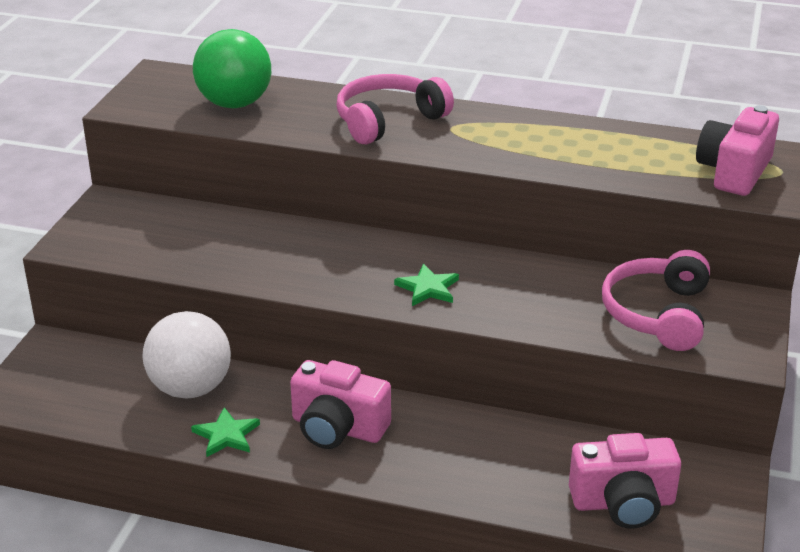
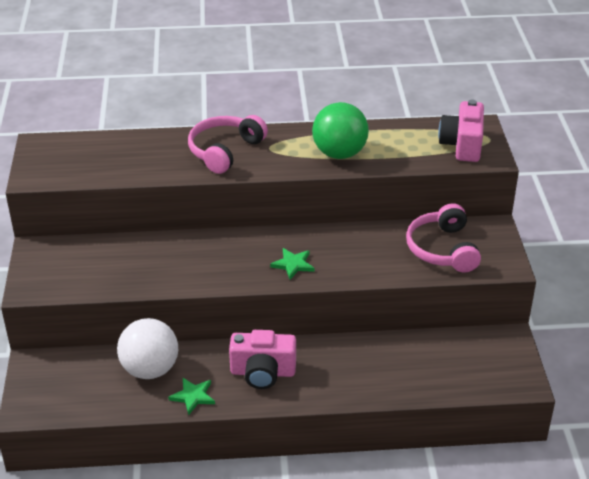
camera: 20 degrees left, 5 degrees up
green ball [193,29,271,108] -> green ball moved to [312,102,369,159]
pink camera [569,433,681,529] -> none

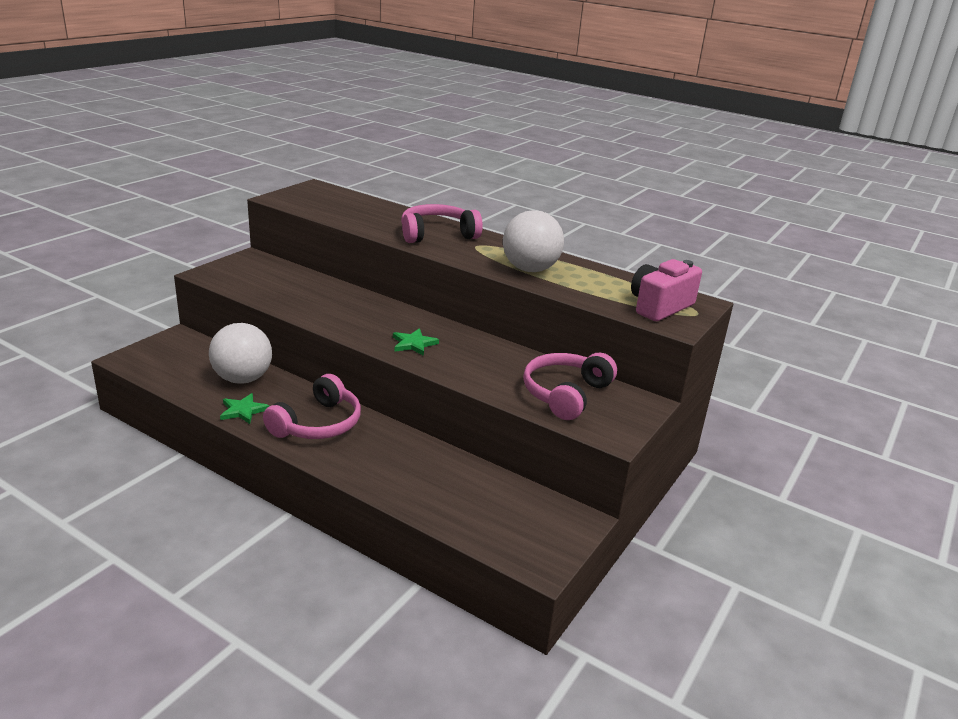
camera: 35 degrees right, 10 degrees down
pink camera [229,330,296,389] -> pink headphones [263,374,361,439]
green ball [312,102,369,159] -> white ball [503,210,564,272]

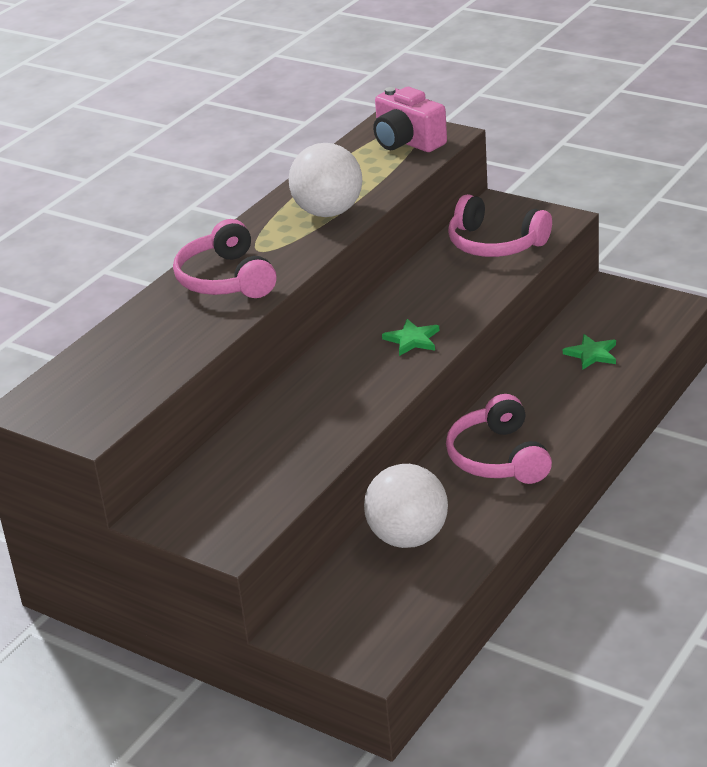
camera: 85 degrees left, 5 degrees up
green star [220,393,269,424] -> green star moved to [563,334,616,370]
pink headphones [263,374,361,439] -> pink headphones turned 135 degrees counterclockwise [446,394,552,484]

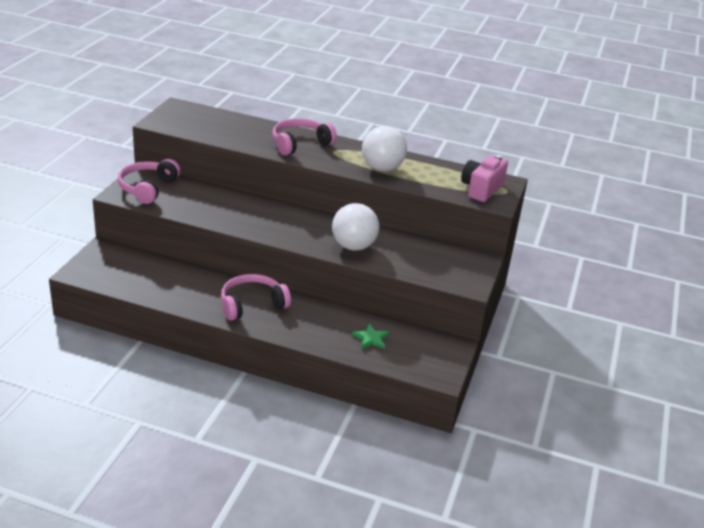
camera: 70 degrees right, 0 degrees up
white ball [364,464,448,548] -> white ball moved to [332,203,379,251]
green star [382,319,439,356] -> none
pink headphones [448,194,552,257] -> pink headphones moved to [118,159,180,204]

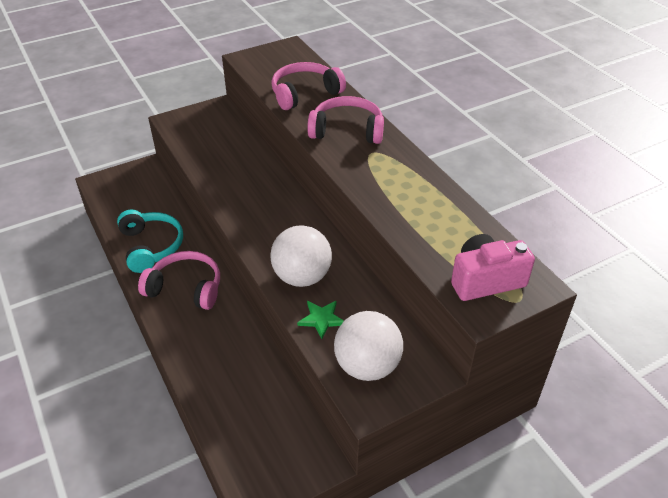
camera: 45 degrees right, 10 degrees up
pink headphones [118,159,180,204] -> pink headphones moved to [271,62,346,110]
green star [352,324,389,349] -> green star moved to [297,301,344,339]
white ball [362,126,407,172] -> white ball moved to [334,311,403,381]
none -> turquoise headphones [117,210,183,273]

